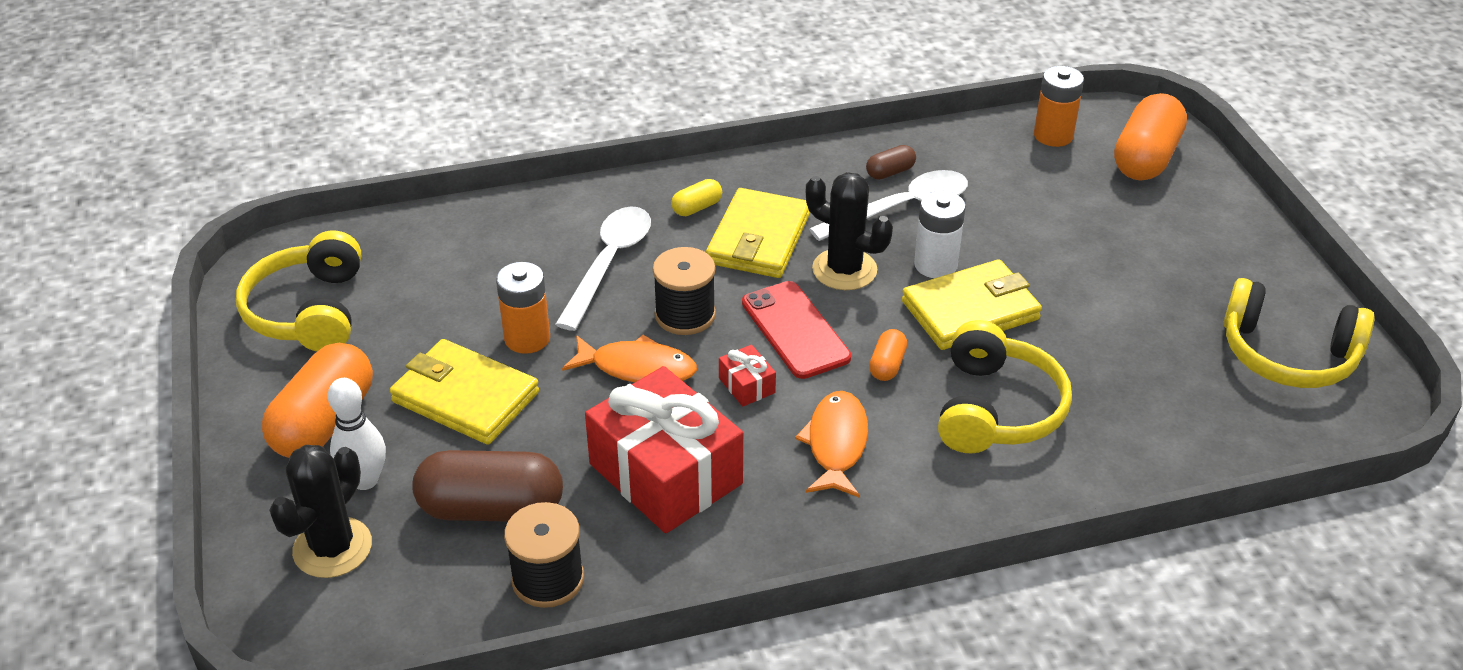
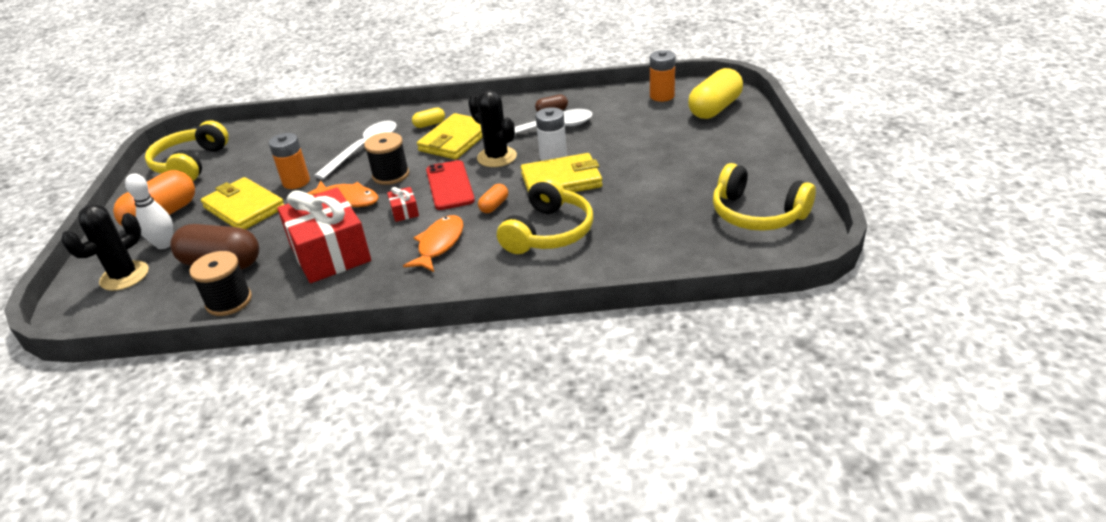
camera: 15 degrees right, 5 degrees down
orange capsule [1114,93,1187,181] -> yellow capsule [688,68,743,119]

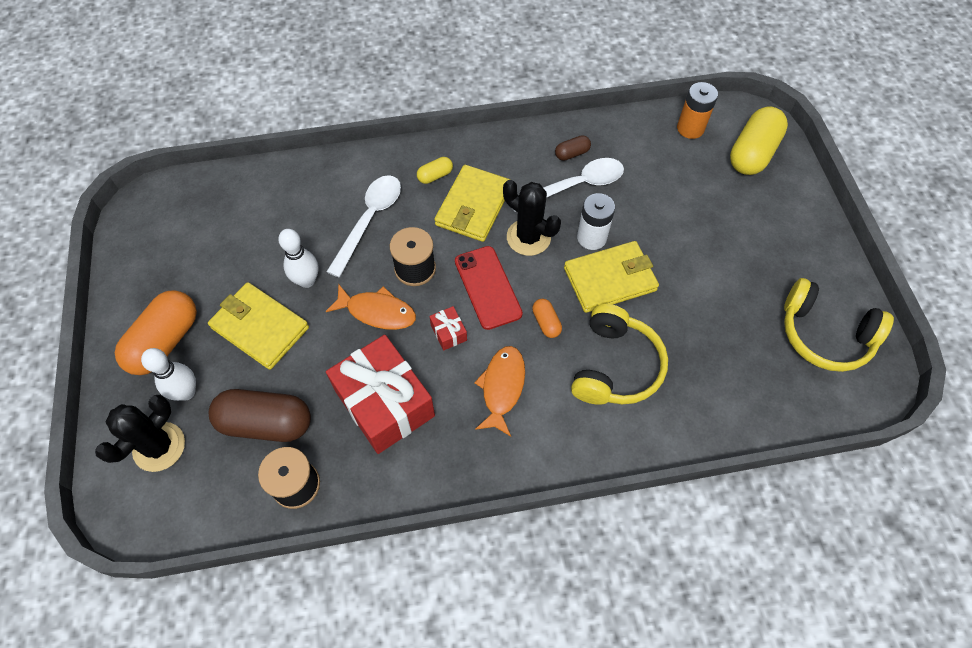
camera: 10 degrees left, 25 degrees up
yellow headphones [145,120,229,181] -> none
orange battery [269,133,310,189] -> white bowling pin [278,229,319,288]
orange capsule [478,184,508,213] -> orange capsule turned 45 degrees counterclockwise [532,299,562,338]

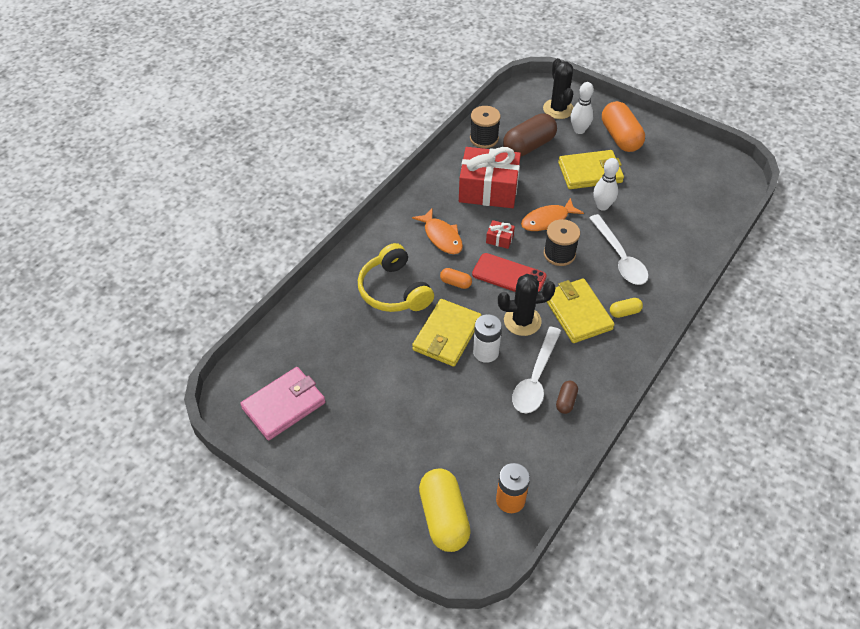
camera: 135 degrees right, 10 degrees down
yellow capsule [417,157,453,184] -> yellow capsule turned 60 degrees clockwise [610,298,643,318]
yellow headphones [784,278,894,372] -> pink wallet [240,367,325,440]

